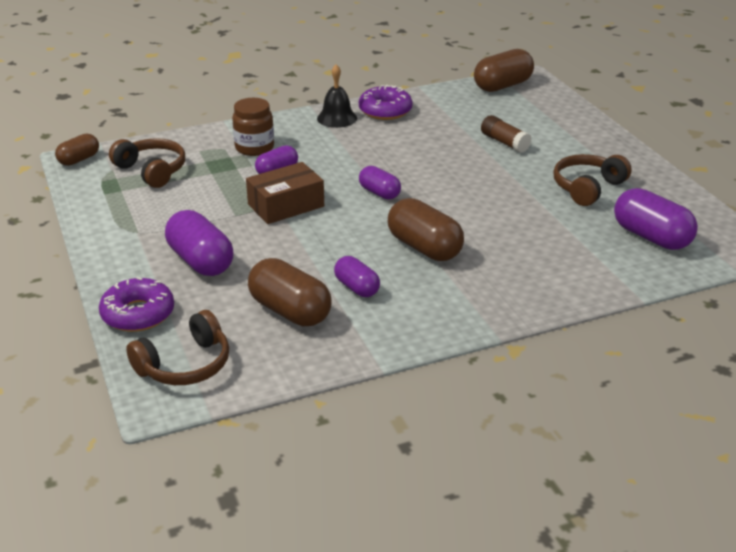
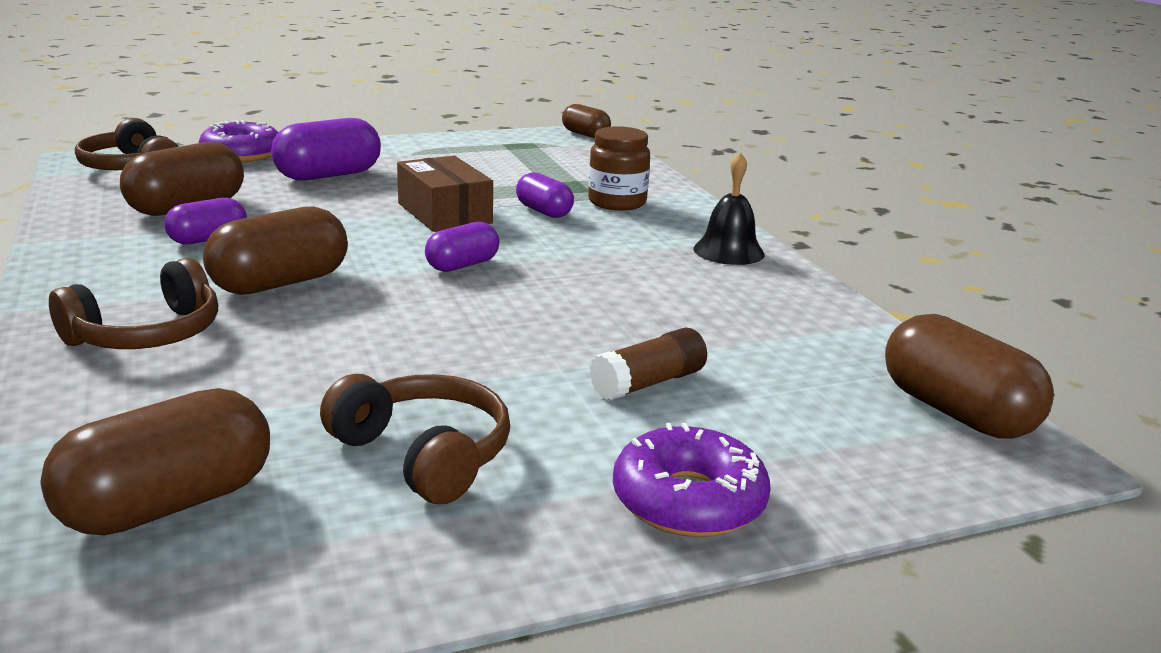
camera: 90 degrees right, 10 degrees down
brown headphones [109,138,185,188] -> brown headphones moved to [49,257,218,349]
purple donut [359,85,413,120] -> purple donut moved to [613,423,771,537]
purple capsule [614,188,698,250] -> brown capsule [40,388,270,535]

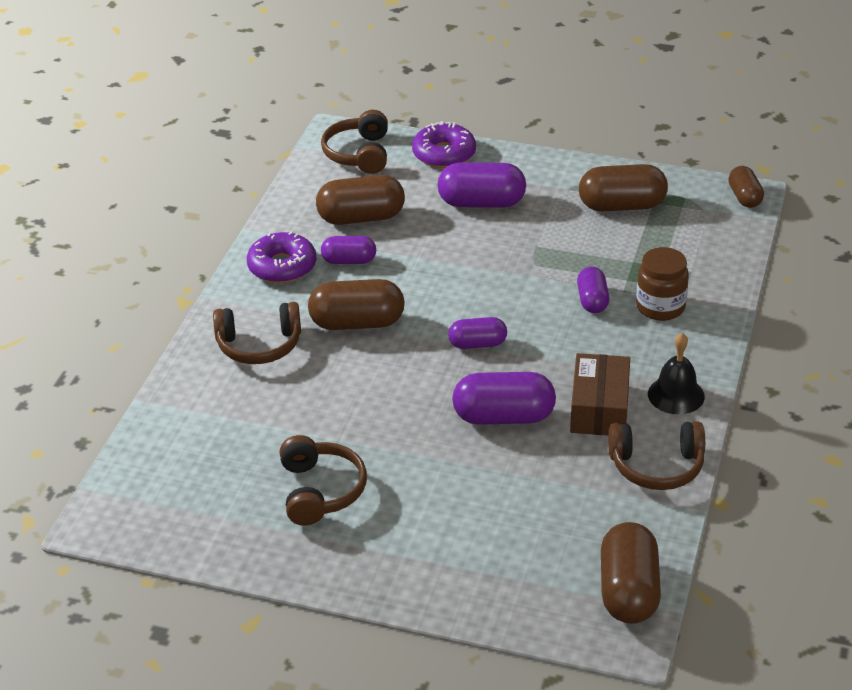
camera: 40 degrees right, 15 degrees up
brown capsule [40,388,270,535] -> brown capsule moved to [579,164,668,211]
brown box [397,156,493,232] -> brown box moved to [570,353,630,435]
brown glue stick [590,327,707,400] -> none
purple donut [613,423,771,537] -> purple donut moved to [247,231,316,283]
none -> purple capsule [452,372,556,425]
none -> brown headphones [608,421,705,490]

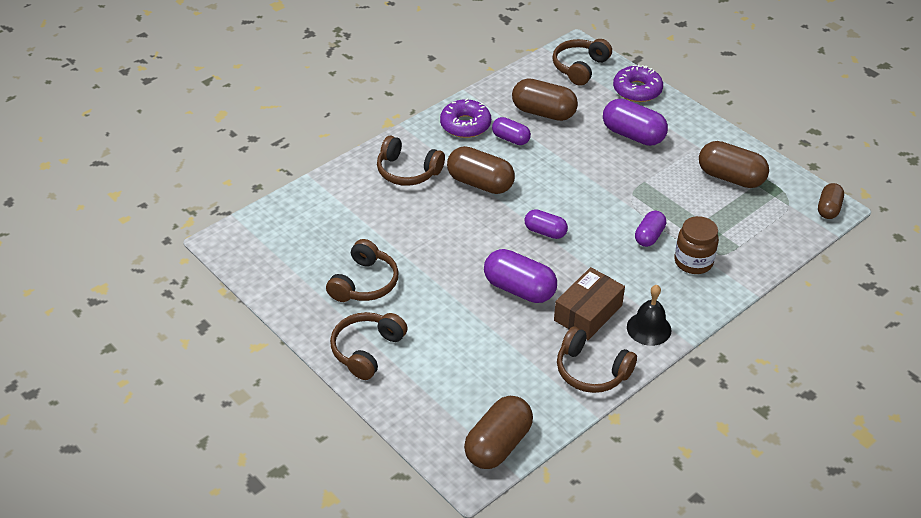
camera: 30 degrees right, 5 degrees up
none -> brown headphones [330,312,408,380]

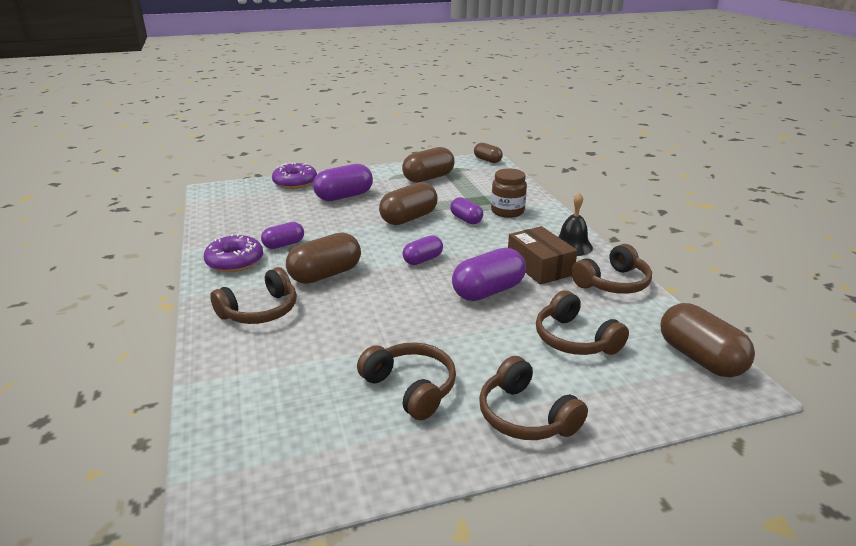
camera: 65 degrees left, 15 degrees down
brown capsule [512,78,578,121] -> brown capsule moved to [379,182,438,225]
brown headphones [552,39,612,86] -> brown headphones moved to [536,290,629,355]

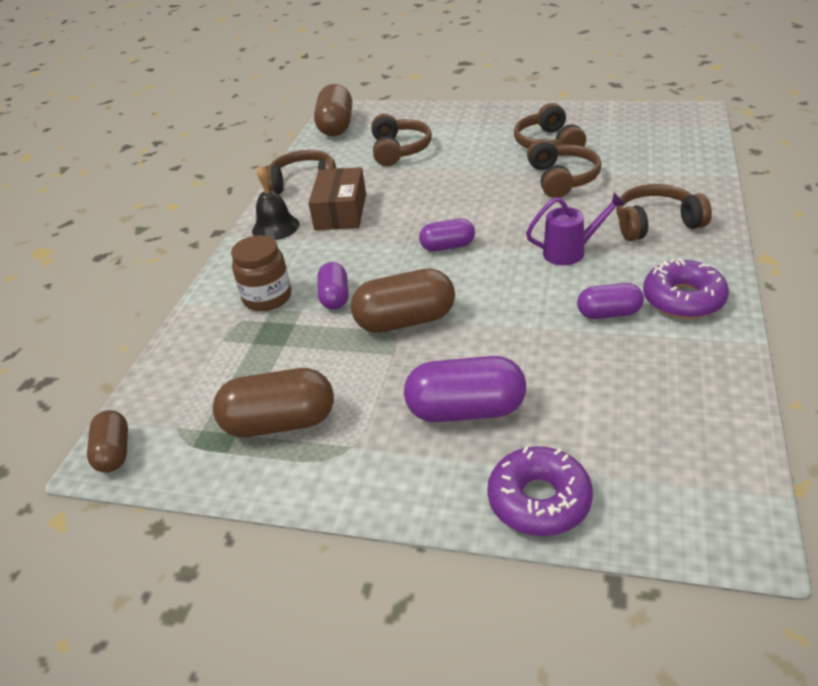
camera: 145 degrees left, 10 degrees up
brown capsule [286,232,361,284] -> purple watering can [526,192,626,265]
purple capsule [452,248,526,301] -> none
brown headphones [479,356,588,440] -> brown headphones moved to [527,139,601,198]

